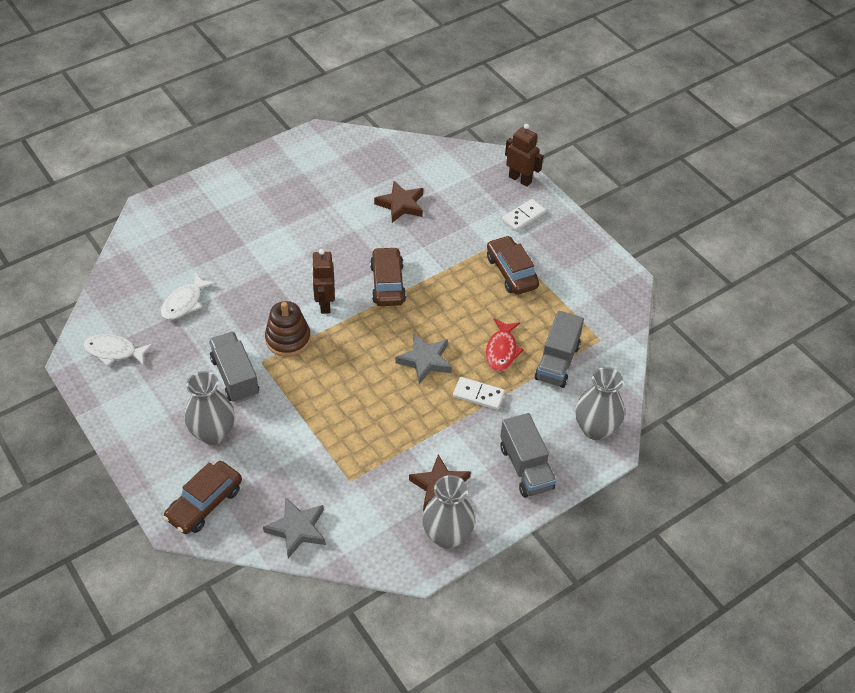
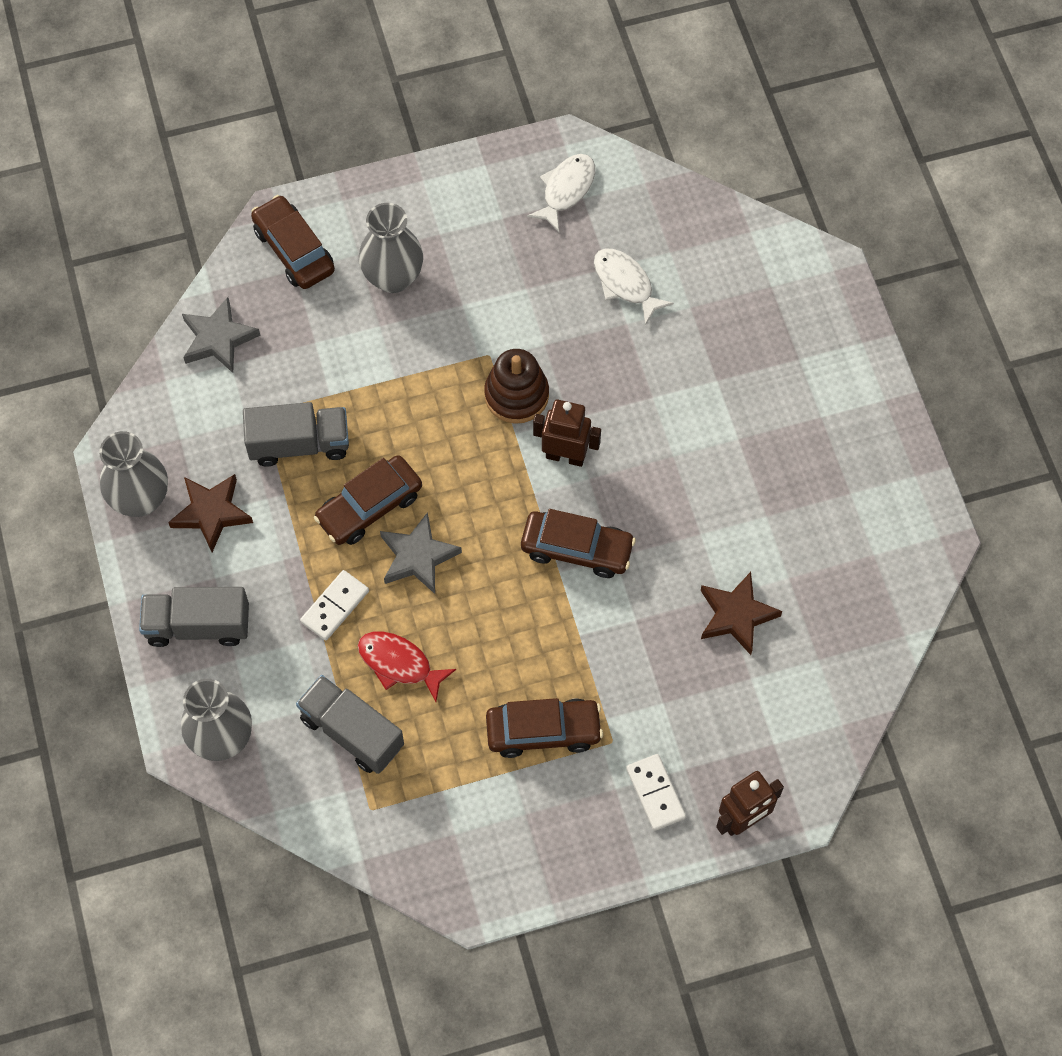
camera: 110 degrees right, 15 degrees up
grey truck [209,332,259,403] -> grey truck moved to [243,402,349,467]
none -> brown car [314,455,422,545]

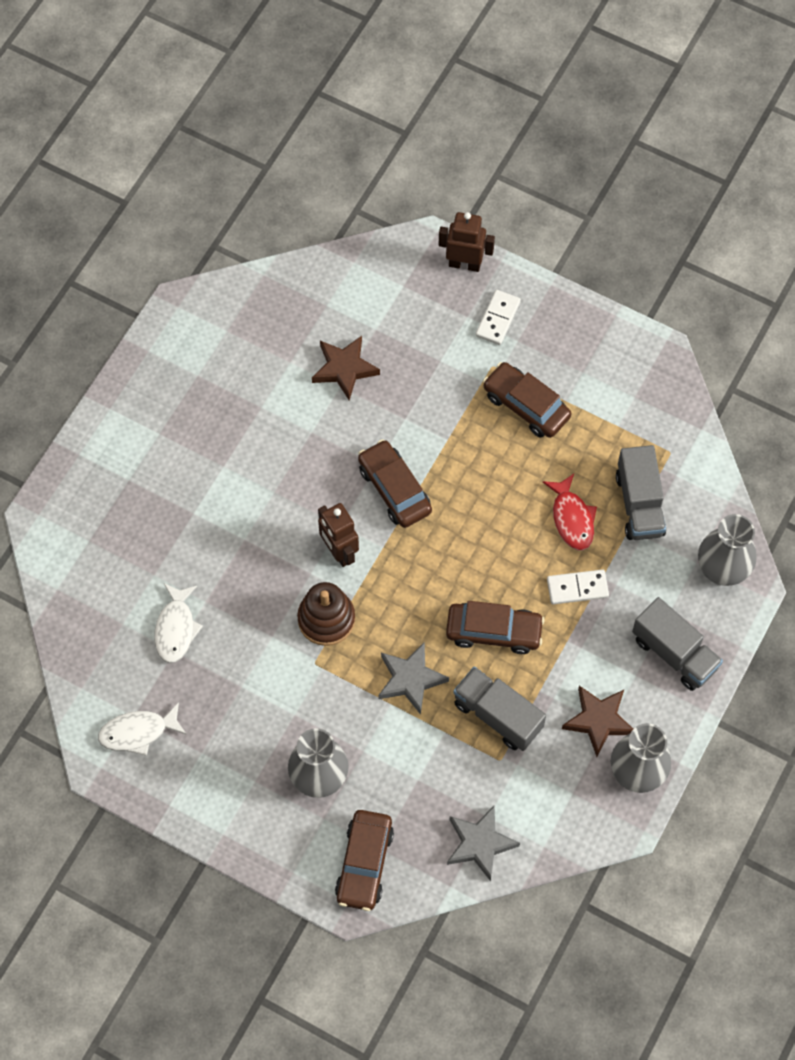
camera: 135 degrees left, 0 degrees up
grey star [380,512,462,594] -> grey star moved to [378,642,449,715]

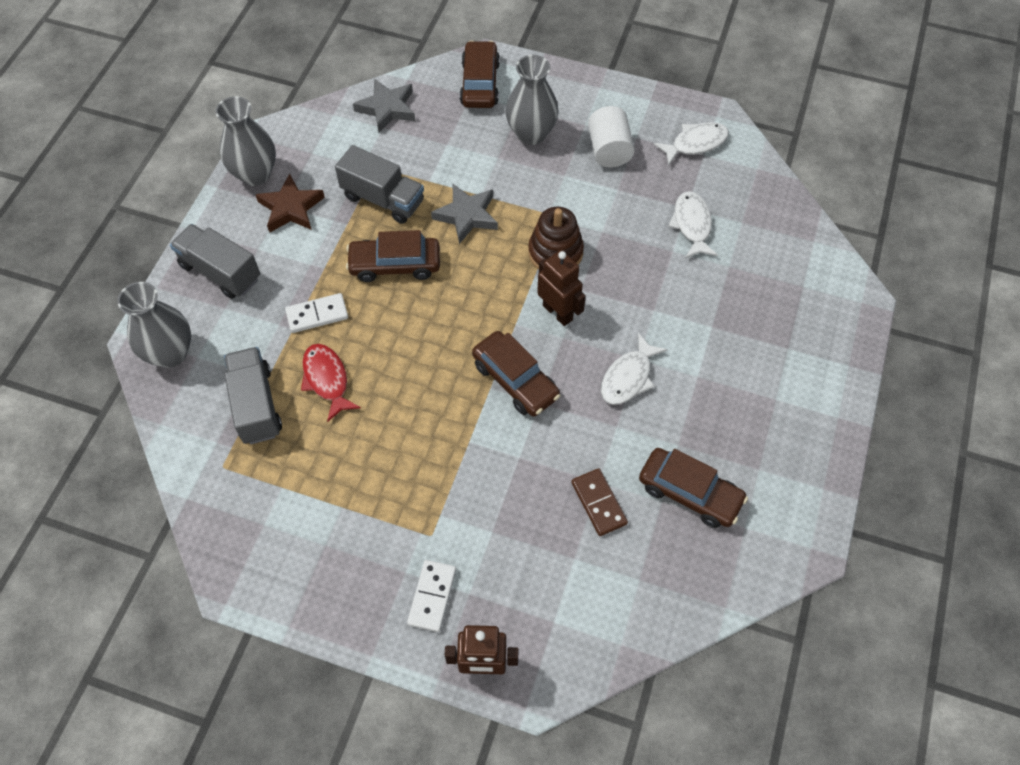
camera: 170 degrees right, 5 degrees down
brown star [312,336,380,400] -> brown domino [571,468,628,536]
brown car [483,362,571,438] -> brown car moved to [639,448,748,528]
none -> white cylinder [588,106,635,167]
none -> white fish [601,333,668,405]

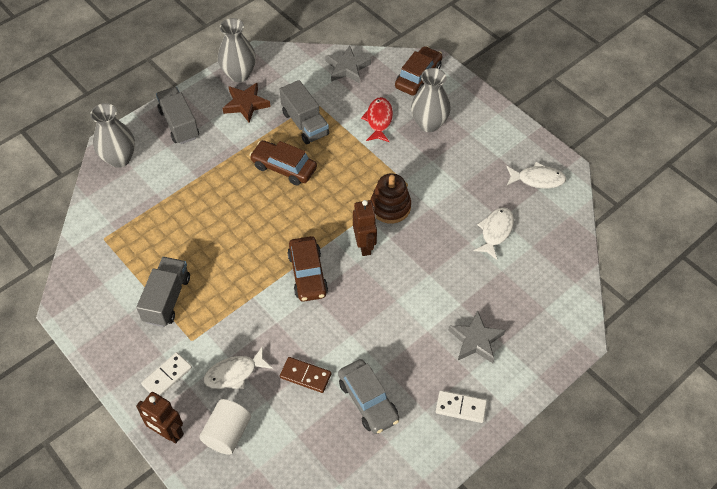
camera: 30 degrees right, 5 degrees down
grey truck [224,347,282,444] -> grey truck moved to [136,257,190,327]
white domino [285,293,348,333] -> white domino moved to [436,390,487,423]
red fish [301,344,361,422] -> red fish moved to [361,97,393,142]
grey star [431,184,498,244] -> grey star moved to [448,310,505,363]
brown domino [571,468,628,536] -> brown domino turned 75 degrees counterclockwise [280,357,331,393]
white cylinder [588,106,635,167] -> white cylinder moved to [199,399,251,455]
white fish [601,333,668,405] -> white fish moved to [203,346,273,389]
brown car [639,448,748,528] -> grey car [338,359,399,434]

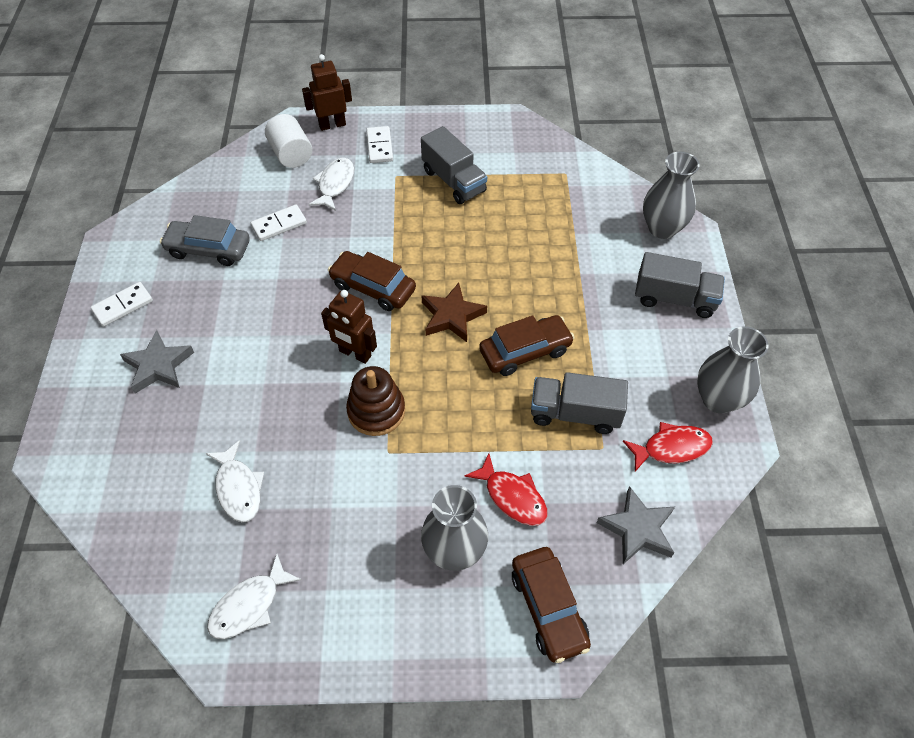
camera: 130 degrees right, 0 degrees up
brown star [222,83,271,122] -> brown star moved to [422,283,487,342]
brown domino [280,357,331,393] -> white domino [251,205,307,241]
none -> red fish [623,422,713,472]

